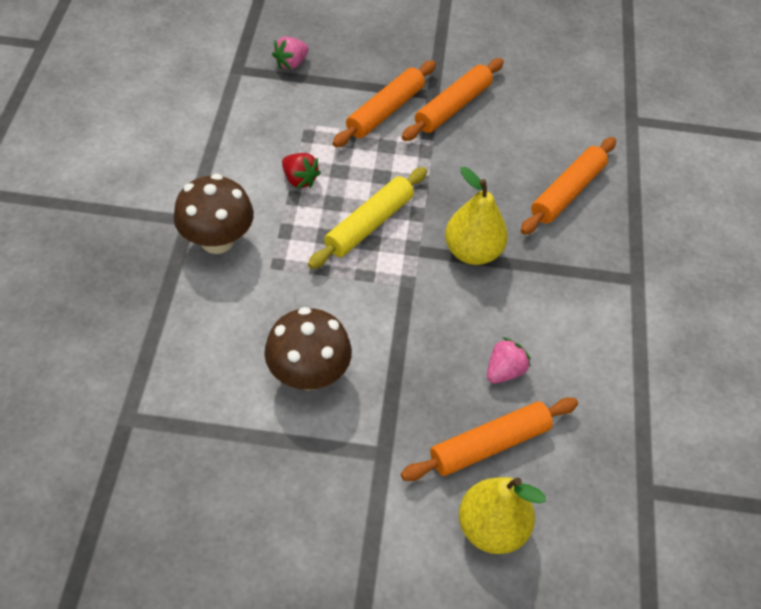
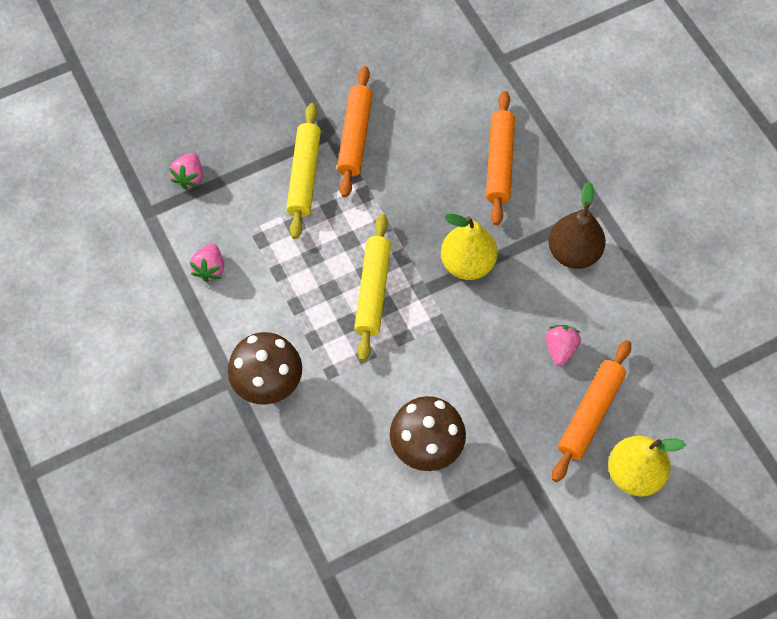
camera: 30 degrees left, 10 degrees up
red strawberry [282,153,321,189] -> none
orange rolling pin [332,60,436,147] -> yellow rolling pin [286,103,321,239]
none -> pink strawberry [190,244,224,282]
none -> brown pear [548,182,606,269]

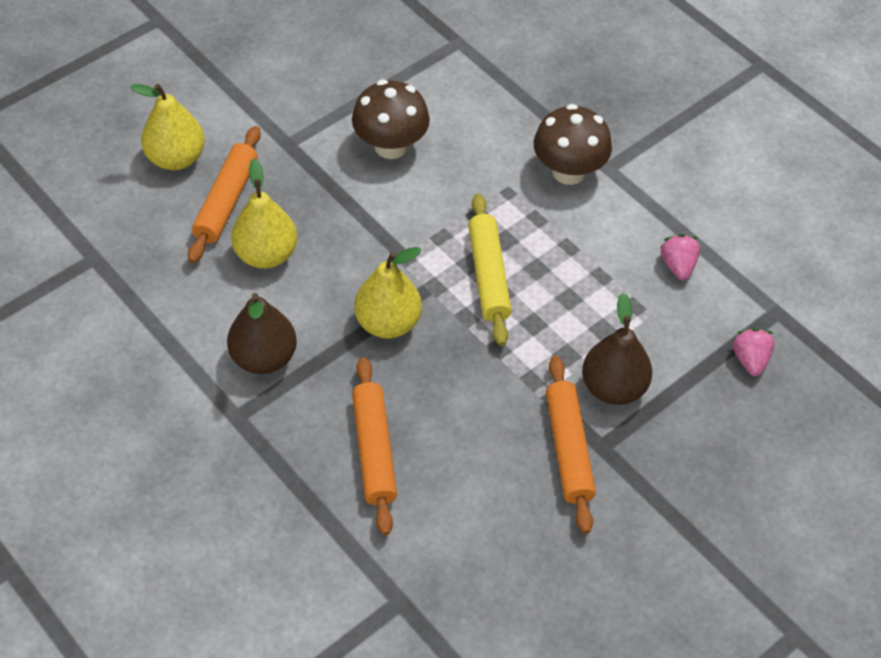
camera: 165 degrees right, 10 degrees down
yellow rolling pin [286,103,321,239] -> brown pear [582,293,652,405]
pink strawberry [546,325,581,366] -> yellow pear [231,158,297,269]

